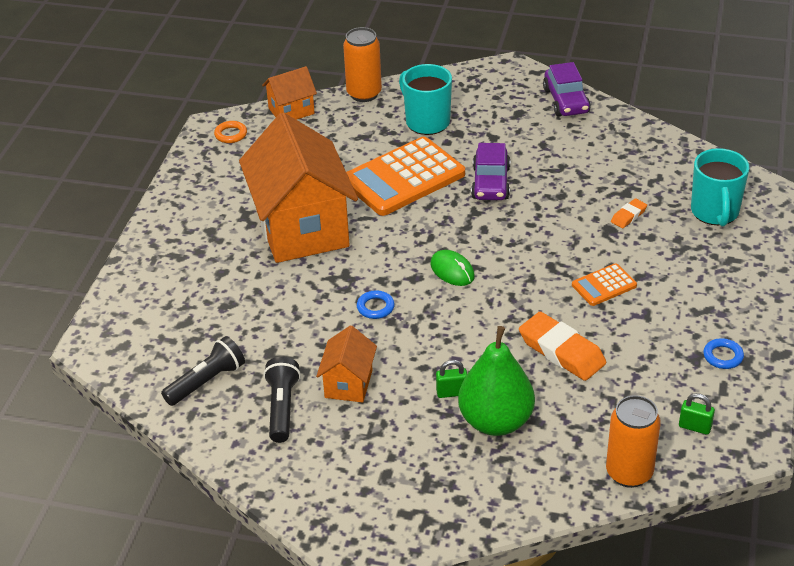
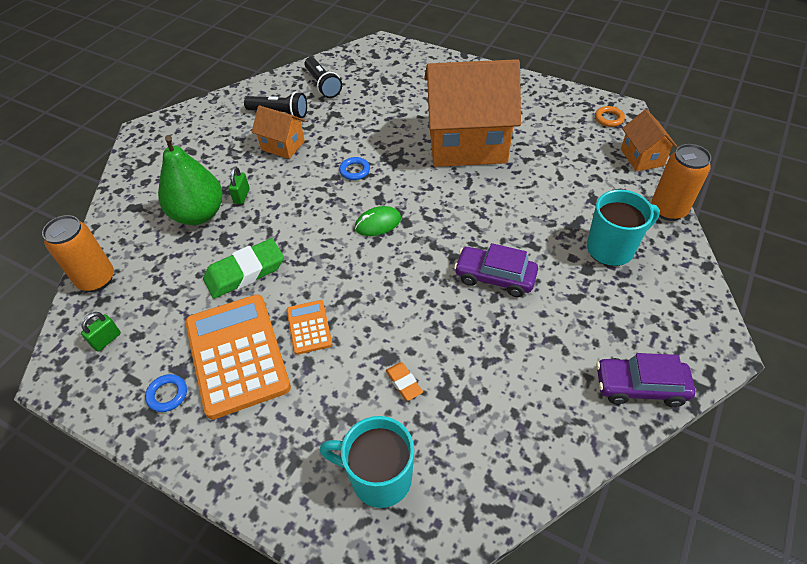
camera: 105 degrees right, 10 degrees up
orange calculator [346,137,465,216] -> orange calculator moved to [185,294,291,419]
orange eraser [519,312,606,381] -> green eraser [203,238,284,299]

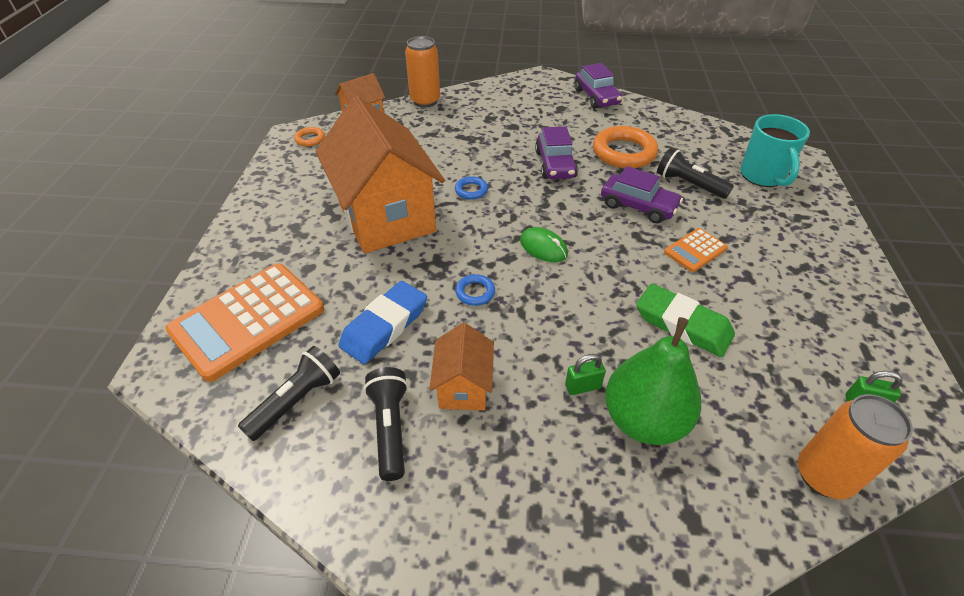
camera: 115 degrees left, 5 degrees down
blue ring [145,374,187,412] -> blue ring moved to [455,176,488,200]
orange calculator [185,294,291,419] -> orange calculator moved to [165,263,324,382]
orange eraser [386,362,423,401] -> black flashlight [657,148,734,199]
turquoise mug [587,190,660,266] -> none
none -> blue eraser [338,281,427,364]
none -> orange ring [593,126,658,168]
none -> purple car [601,166,683,223]

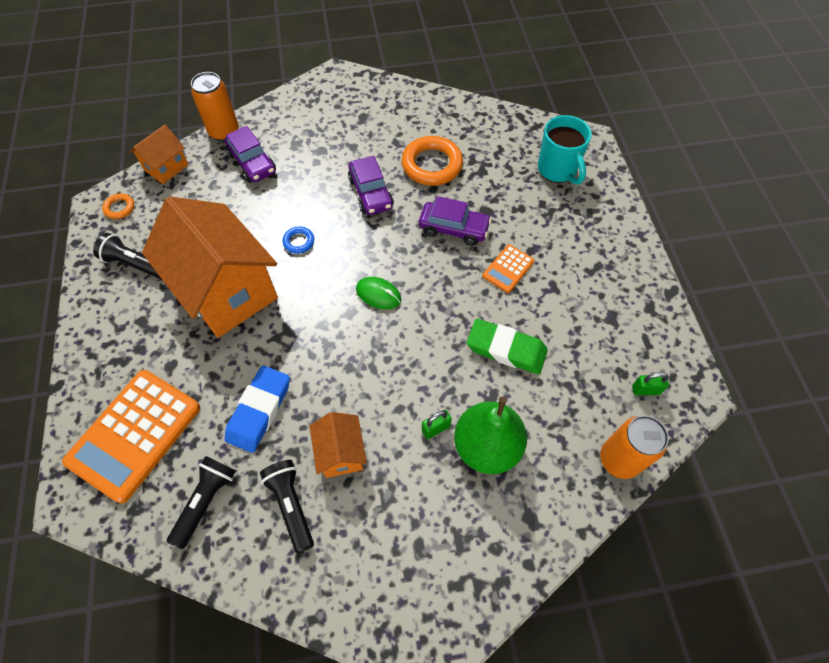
camera: 15 degrees left, 15 degrees up
blue ring [455,274,495,306] -> none
purple car [575,63,622,109] -> purple car moved to [224,126,276,183]
black flashlight [657,148,734,199] -> black flashlight moved to [93,233,161,279]

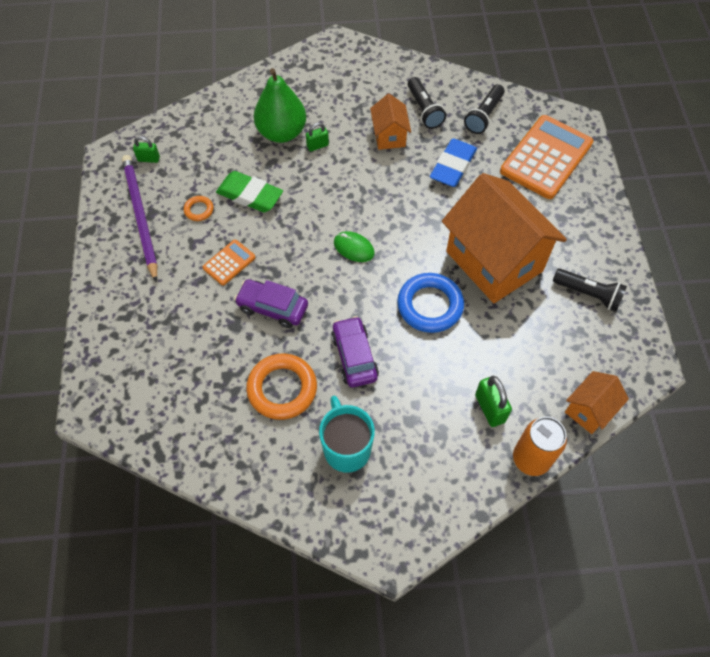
camera: 175 degrees left, 0 degrees up
orange ring [102,193,134,219] -> orange ring moved to [184,196,214,221]
purple car [224,126,276,183] -> green padlock [475,376,512,427]
blue ring [283,226,314,254] -> blue ring [397,273,464,333], size x2.08
turquoise mug [538,115,592,185] -> turquoise mug moved to [319,396,375,473]
orange can [600,415,669,479] -> none
none -> purple pencil [122,155,157,282]

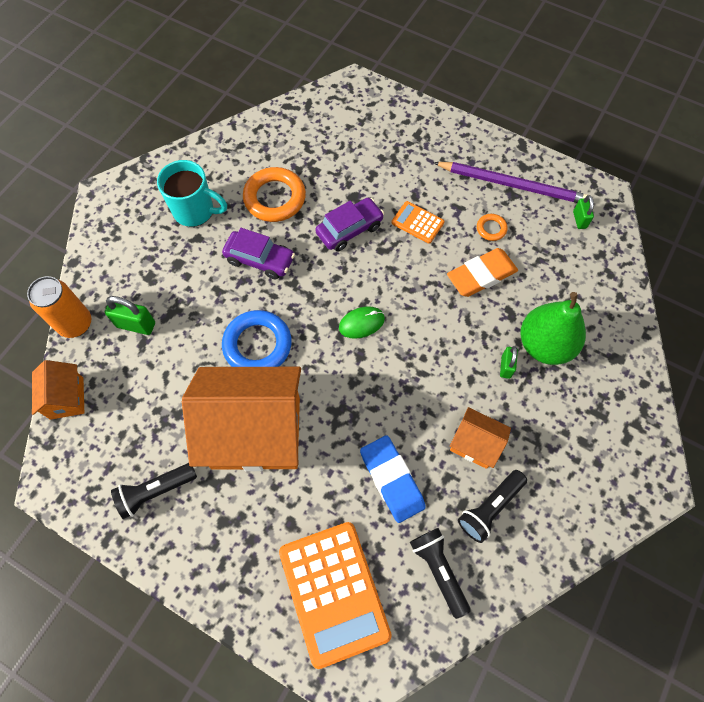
camera: 125 degrees right, 5 degrees up
green padlock [133,136,160,163] -> green padlock turned 45 degrees counterclockwise [573,195,594,229]
orange calculator [203,240,255,285] -> orange calculator turned 135 degrees clockwise [392,201,444,244]
green eraser [216,171,283,212] -> orange eraser [447,248,518,297]
black flashlight [408,77,446,129] -> black flashlight turned 60 degrees counterclockwise [458,470,527,543]

